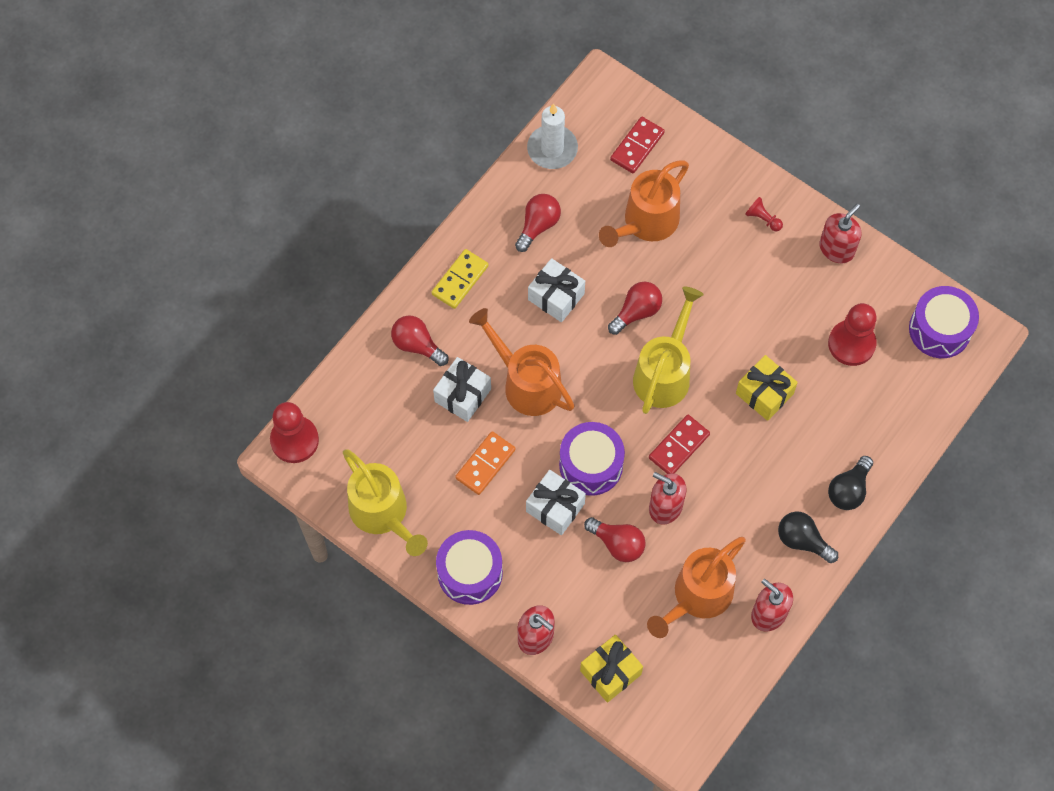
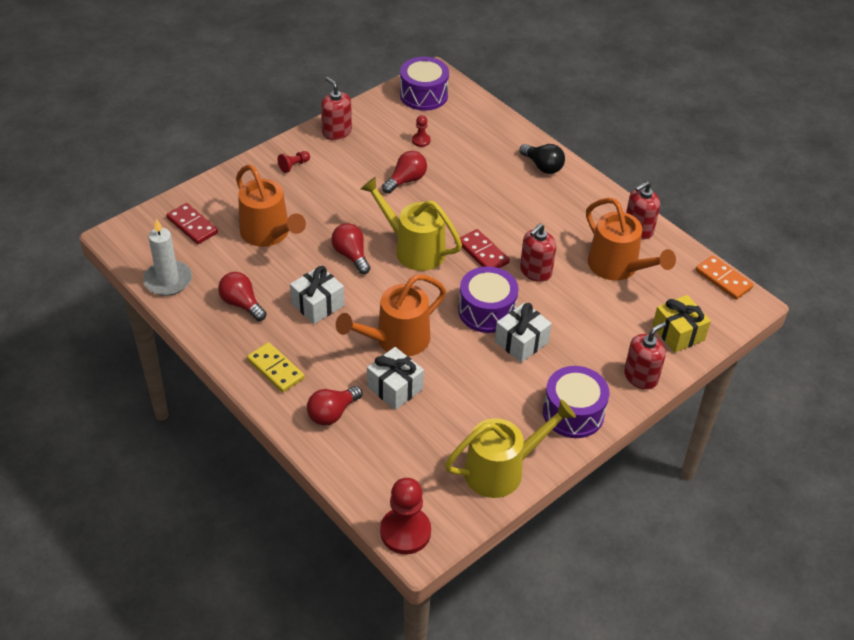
camera: 80 degrees left, 20 degrees down
orange domino [455,431,515,495] -> orange domino moved to [695,255,754,300]
red light bulb [584,517,646,562] -> red light bulb moved to [382,151,427,194]
yellow gift [736,355,798,421] -> none
black light bulb [778,512,838,563] -> none
red pawn [828,303,877,366] -> red pawn [412,115,431,147], size x0.49

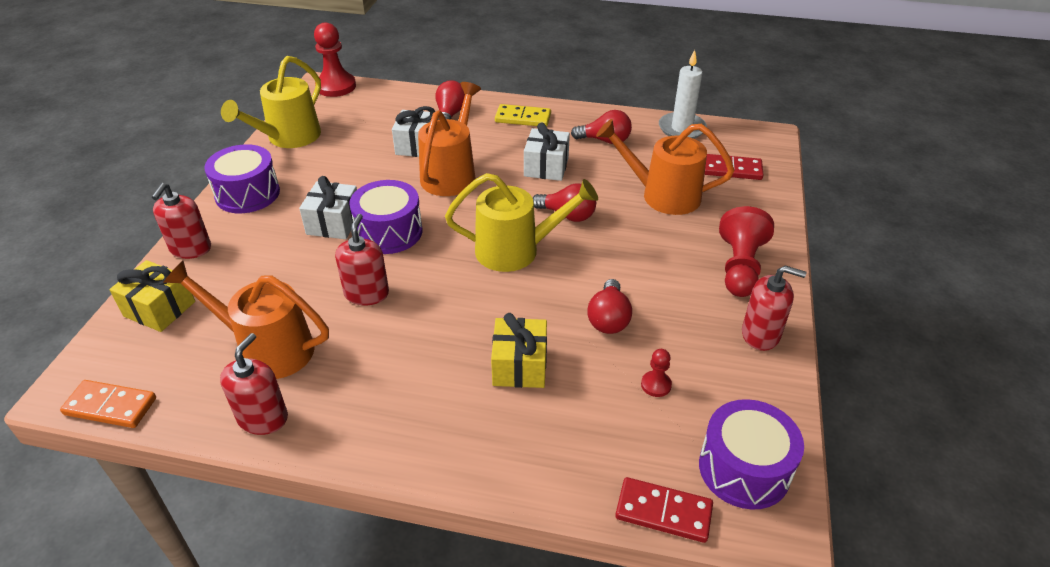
camera: 145 degrees right, 5 degrees down
red pawn [278,151,310,173] -> red pawn [719,206,774,297], size x2.06
red domino [460,229,510,268] -> red domino moved to [615,477,713,543]
black light bulb [519,144,565,174] -> none
none -> yellow gift [491,313,547,388]

